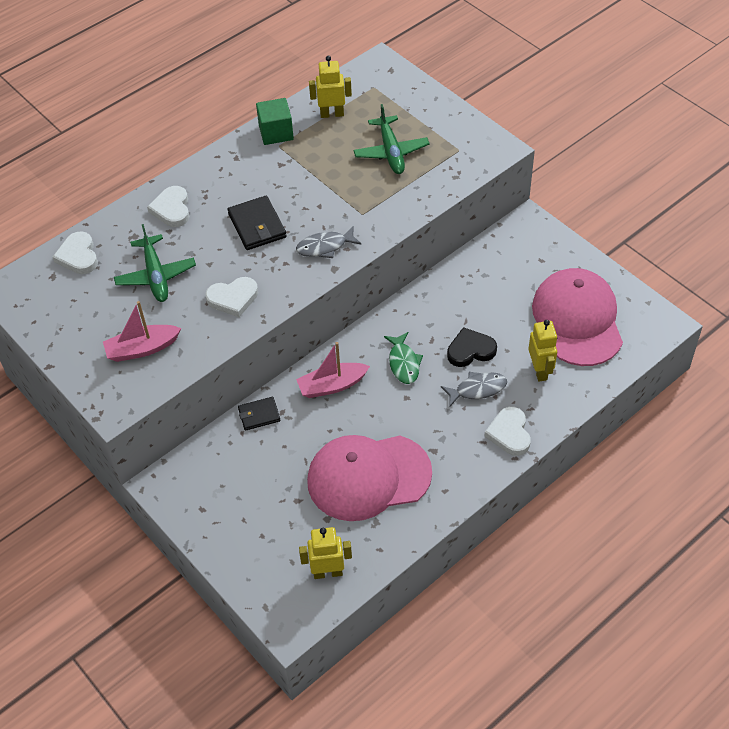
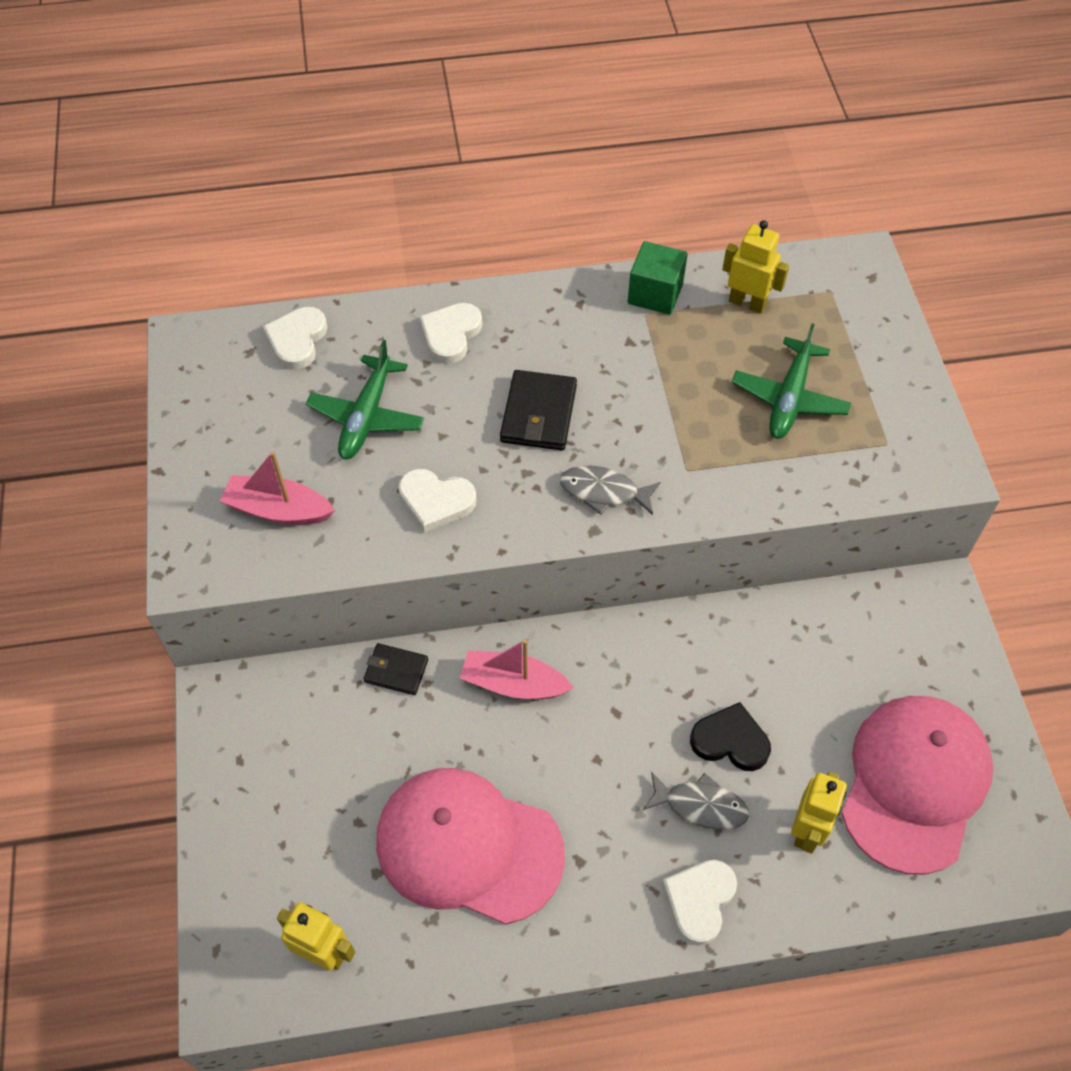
camera: 30 degrees right, 5 degrees up
green fish [384,332,423,384] -> none

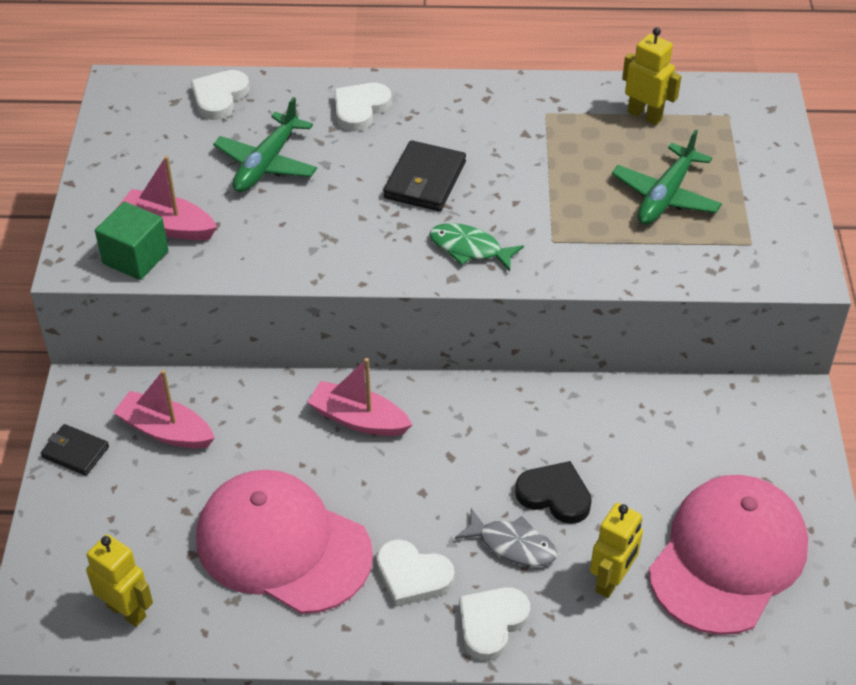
camera: 10 degrees right, 10 degrees down
black wallet [363,643,428,695] -> black wallet moved to [41,424,109,476]
white heart [398,469,477,533] -> white heart moved to [376,539,455,607]
grey fish [560,466,661,515] -> green fish [429,223,524,271]
green cube [628,241,688,315] -> green cube moved to [95,202,169,280]
none -> pink boat [113,370,215,449]

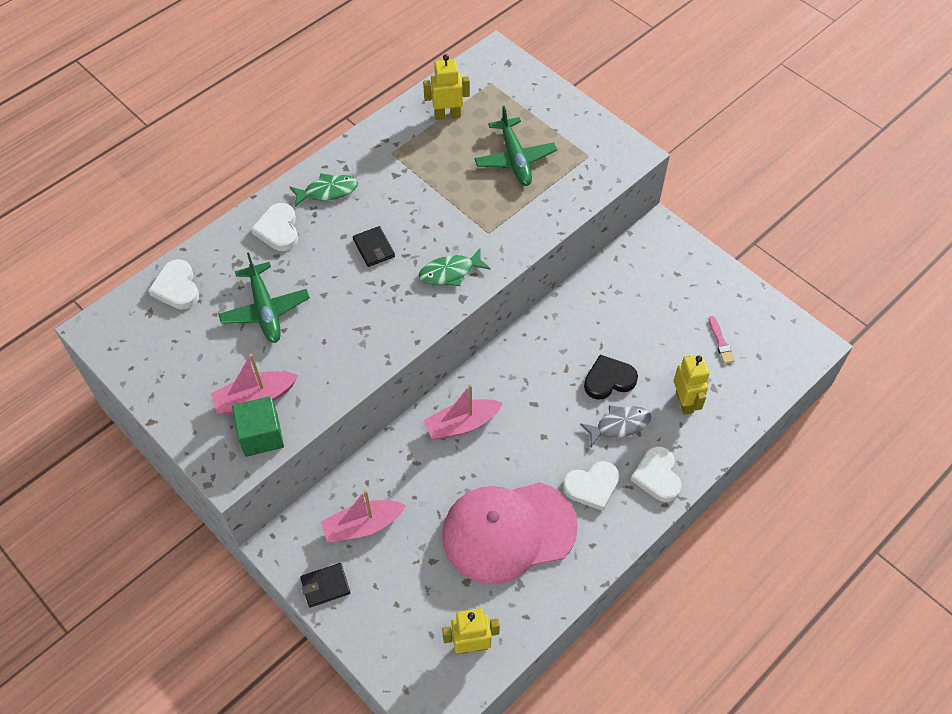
camera: 45 degrees left, 10 degrees up
black wallet [383,140,466,211] -> black wallet [353,226,395,267], size x0.64
pink cap [649,475,808,635] -> pink brush [708,316,735,364]
none -> green fish [290,173,358,207]

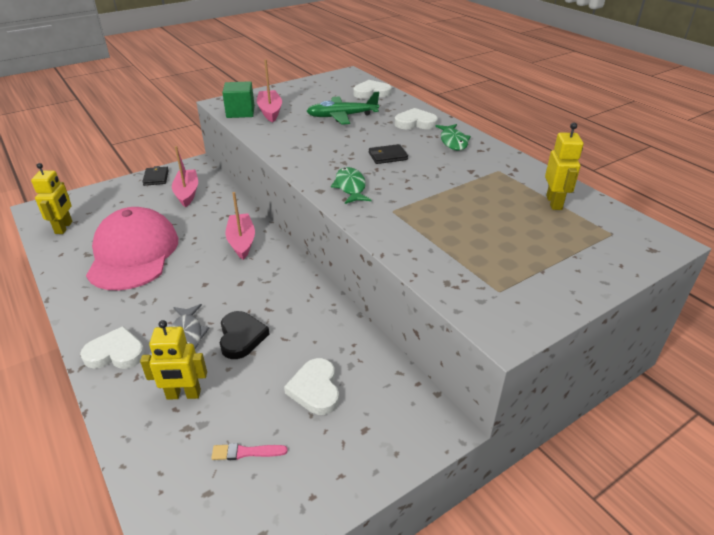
camera: 100 degrees right, 20 degrees down
green plane [475,106,557,186] -> none
white heart [563,461,619,511] -> white heart moved to [284,358,339,415]

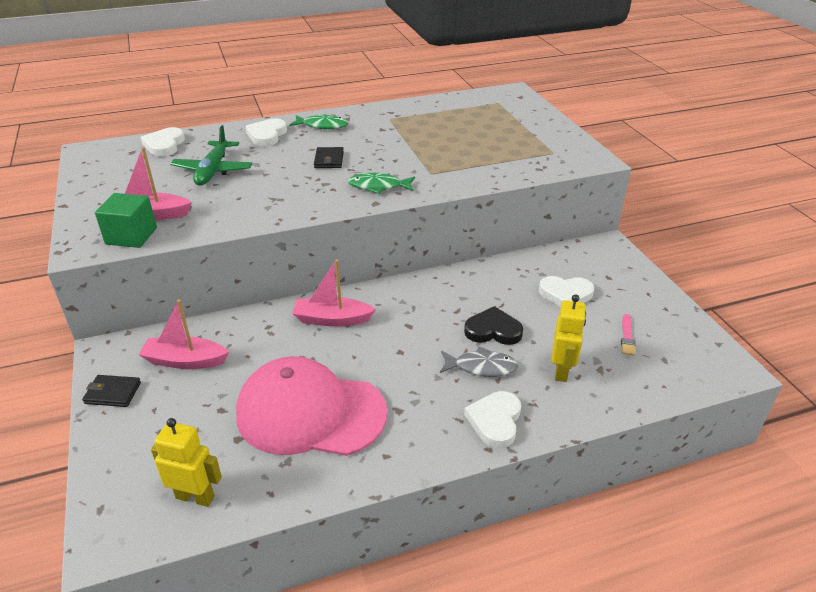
camera: 75 degrees left, 0 degrees up
yellow robot [545,123,584,210] -> none

